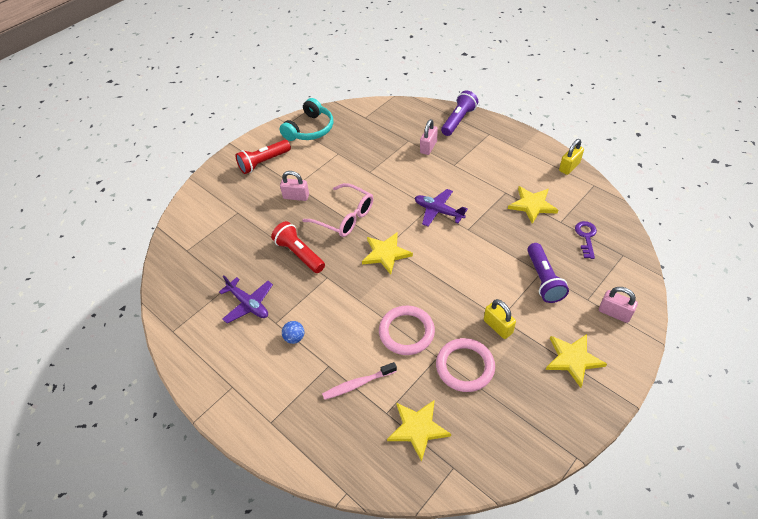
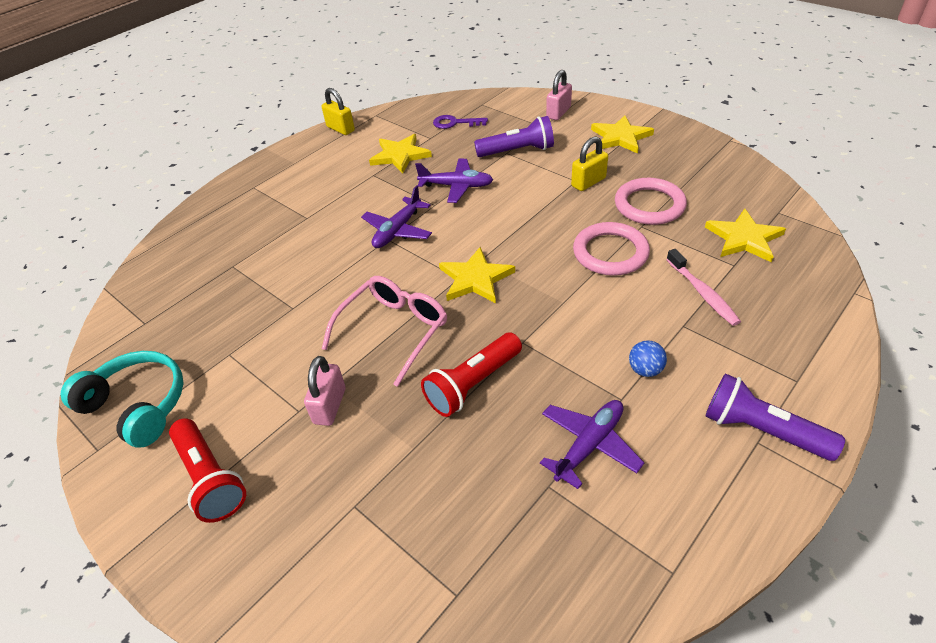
camera: 90 degrees left, 5 degrees down
pink padlock [420,119,438,155] -> none
purple flashlight [441,90,478,136] -> purple flashlight moved to [705,373,845,461]
none -> purple plane [415,159,493,203]

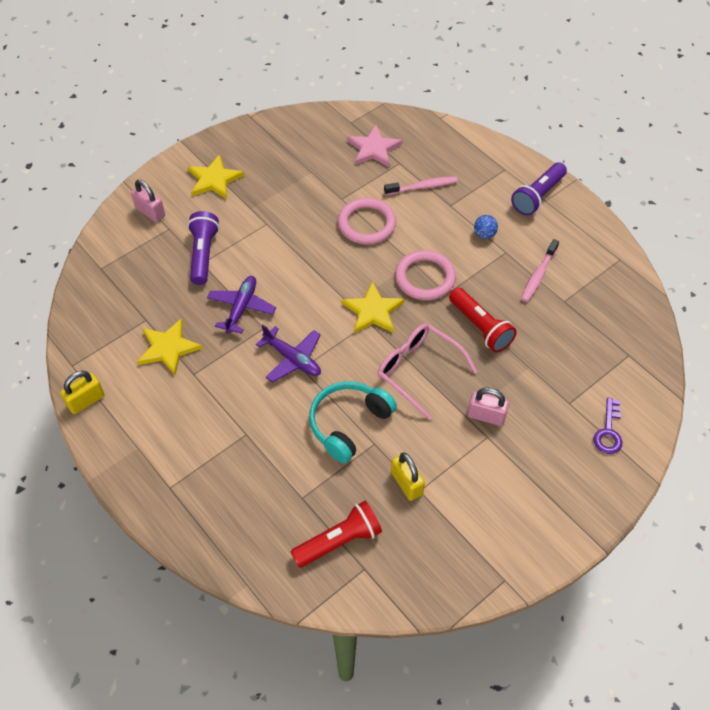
camera: 85 degrees left, 10 degrees up
turquoise headphones [60,351,184,447] -> turquoise headphones moved to [309,381,397,463]
red flashlight [169,418,246,523] -> red flashlight moved to [291,501,382,568]
purple key [433,115,488,129] -> purple key moved to [593,398,622,454]
purple plane [540,400,644,489] -> pink toothbrush [521,239,559,302]
yellow padlock [571,136,608,191] -> yellow padlock moved to [391,452,425,501]
pink ring [615,178,687,225] -> pink ring moved to [395,250,456,300]
yellow star [705,208,786,262] -> pink star [347,125,402,167]

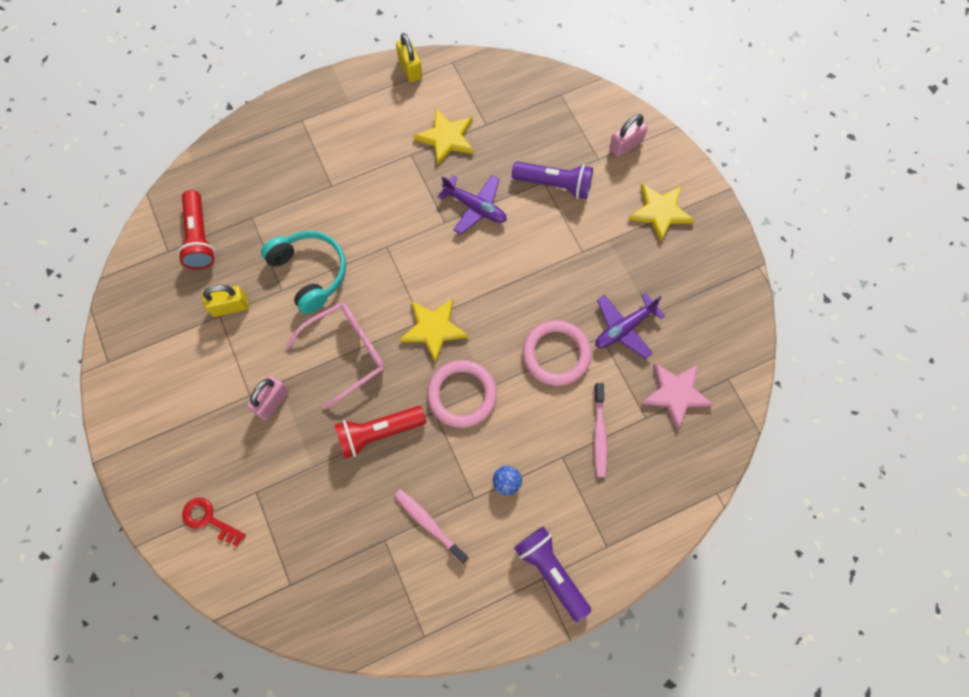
camera: 105 degrees right, 15 degrees up
purple plane [256,324,321,383] -> purple plane moved to [595,293,665,359]
purple key [593,398,622,454] -> red key [182,497,246,547]

